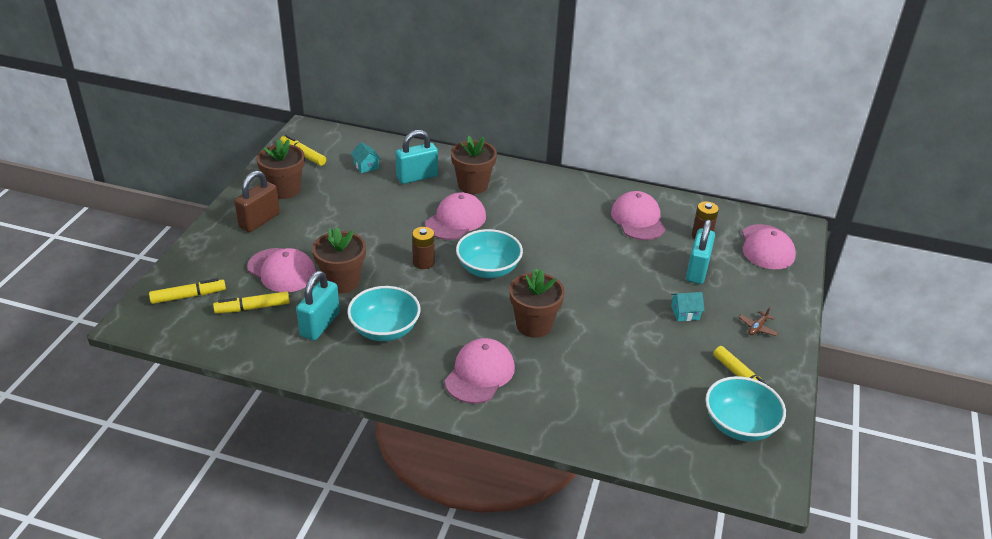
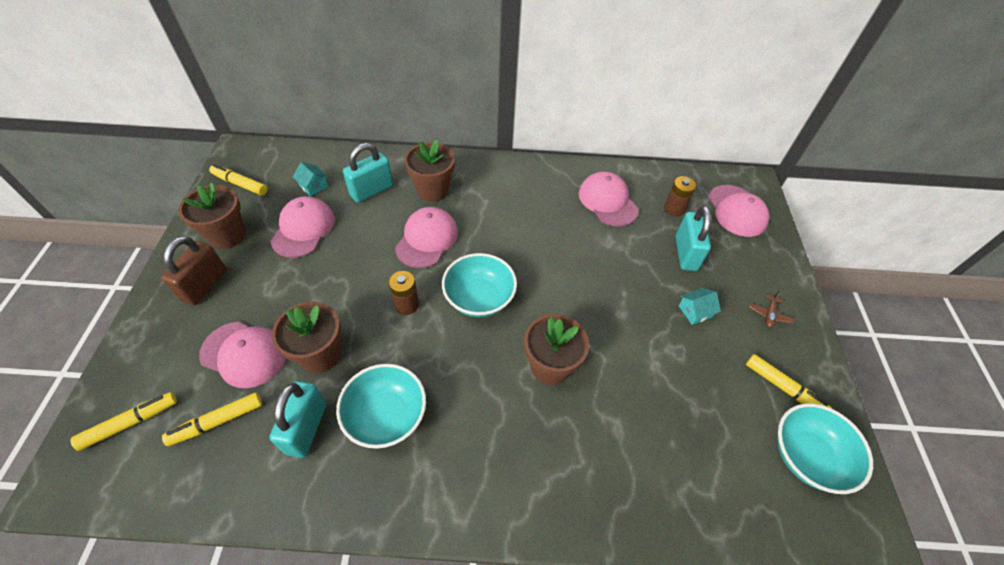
camera: 15 degrees left, 15 degrees up
pink cap [445,338,515,404] -> pink cap moved to [270,196,335,258]

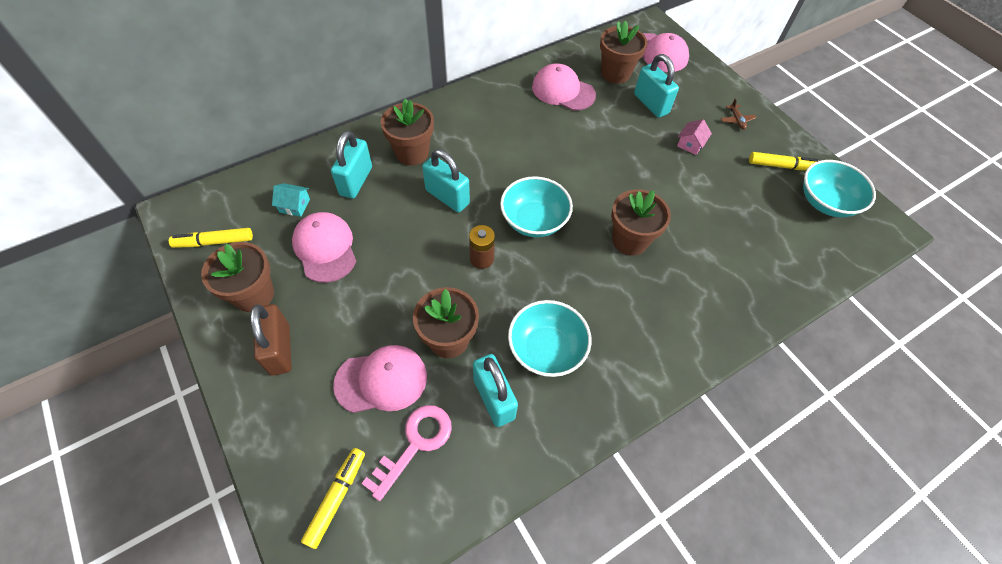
camera: 35 degrees left, 5 degrees up
yellow marker [162,392,262,446] -> pink key [361,405,452,501]
pink cap [395,207,458,268] -> turquoise padlock [422,149,470,212]
brown battery [664,176,696,217] -> brown flower pot [600,20,648,84]
turquoise house [679,288,721,325] -> pink house [677,119,712,155]

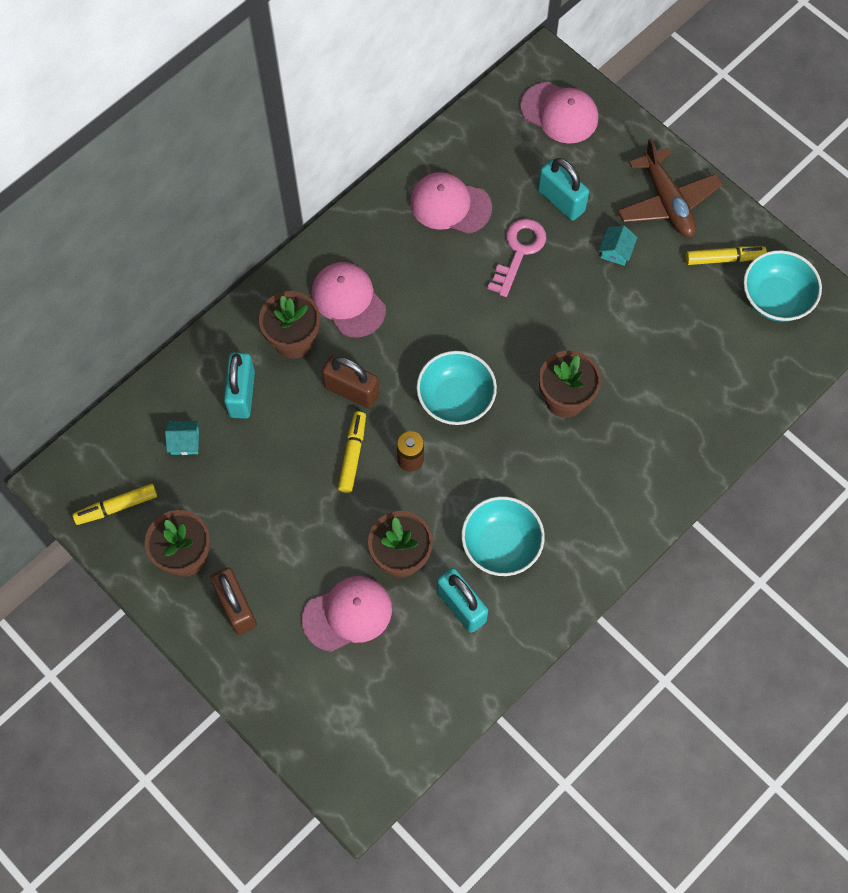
camera: 10 degrees left, 10 degrees up
pink cap [292,212,356,283] -> pink cap moved to [311,262,386,337]
yellow marker [301,448,365,549] -> yellow marker moved to [338,411,366,493]
pink key [361,405,452,501] -> pink key moved to [487,219,546,297]
turquoise padlock [422,149,470,212] -> brown padlock [322,356,379,409]
brown flower pot [600,20,648,84] -> none
pink house [677,119,712,155] -> turquoise house [599,225,638,266]
brown plane [721,98,757,130] -> brown plane [618,138,723,237], size x2.45

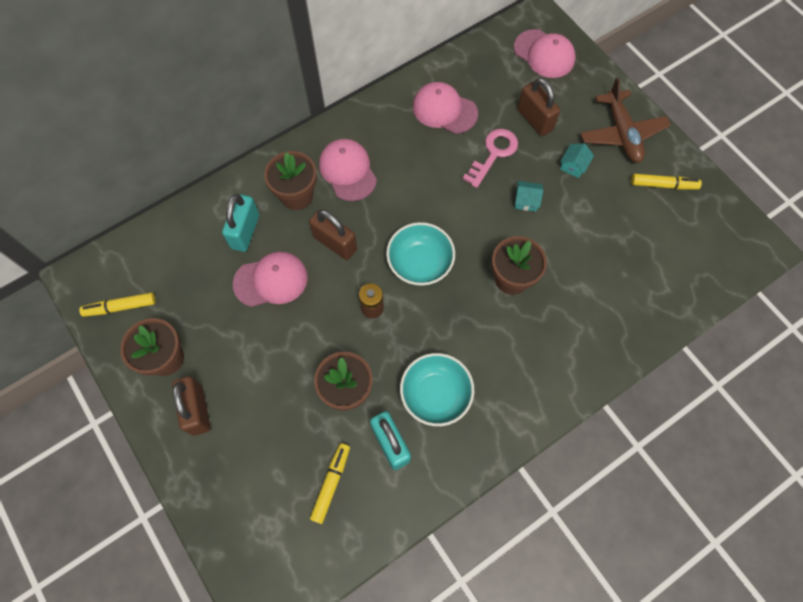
camera: 10 degrees right, 0 degrees up
turquoise house [165,421,199,455] -> turquoise house moved to [515,181,544,211]
pink cap [302,576,392,652] -> pink cap moved to [233,252,308,307]
yellow marker [338,411,366,493] -> yellow marker moved to [310,443,350,524]
turquoise padlock [538,158,589,221] -> brown padlock [517,78,560,136]
turquoise bowl [743,250,822,322] -> none

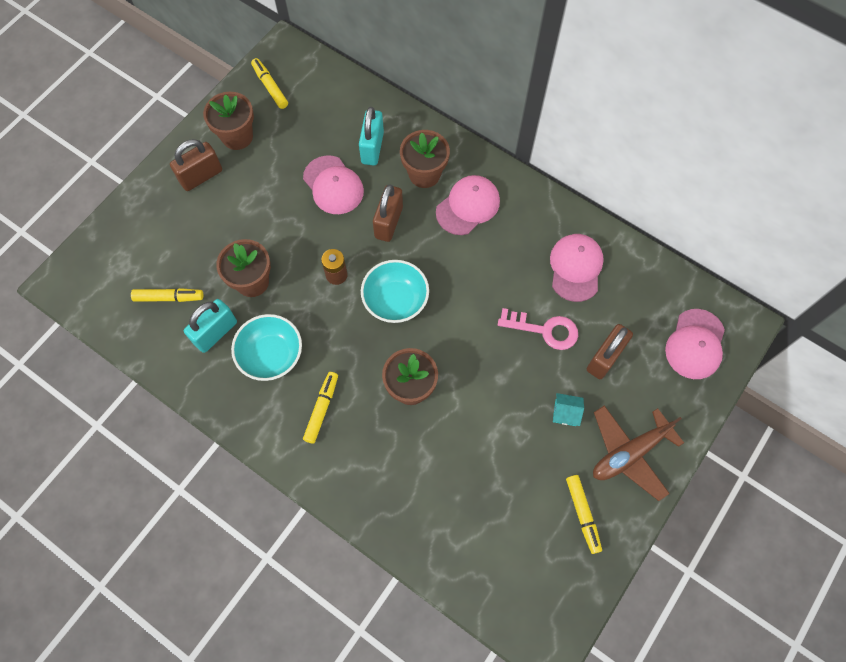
camera: 70 degrees right, 0 degrees up
turquoise padlock [222,194,259,252] -> turquoise padlock turned 75 degrees counterclockwise [359,107,384,166]
turquoise house [515,181,544,211] -> none
none -> yellow marker [303,372,338,444]

